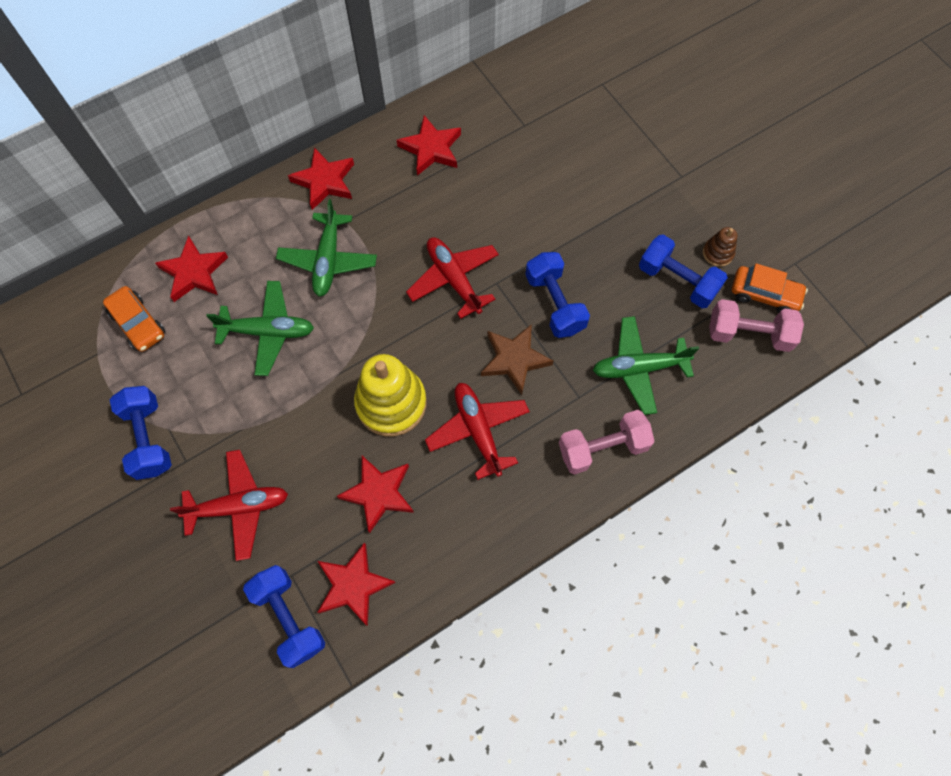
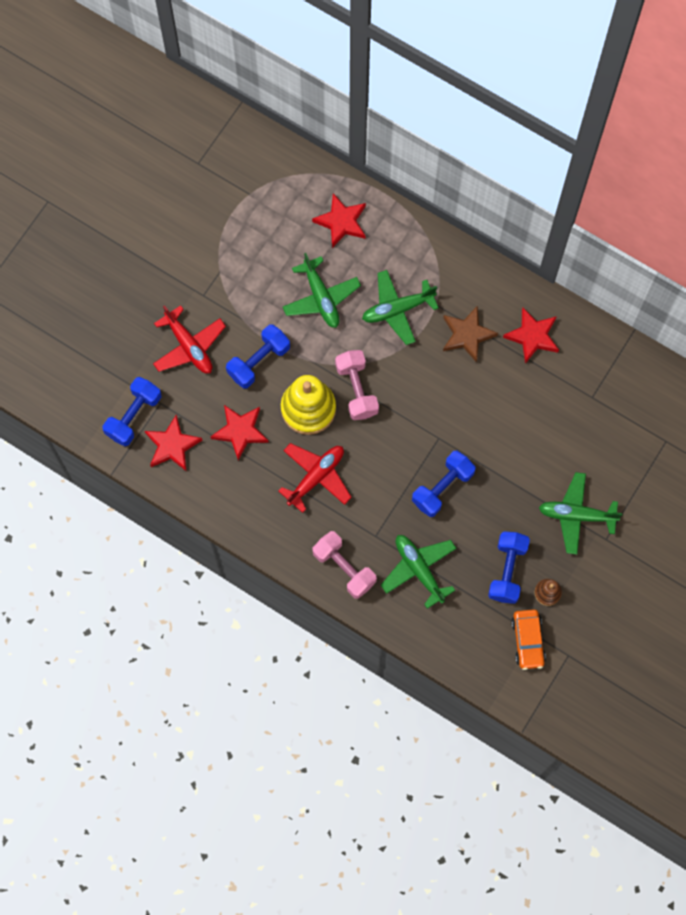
camera: 65 degrees right, 5 degrees up
orange car [103,286,165,352] -> none
blue dumbbell [110,386,172,480] -> blue dumbbell moved to [226,324,290,389]
red star [288,147,354,210] -> none
red plane [406,237,499,319] -> none
brown star [481,324,553,395] -> brown star moved to [443,306,498,362]
pink dumbbell [709,299,804,352] -> pink dumbbell moved to [335,350,379,420]
none -> green plane [539,472,623,555]

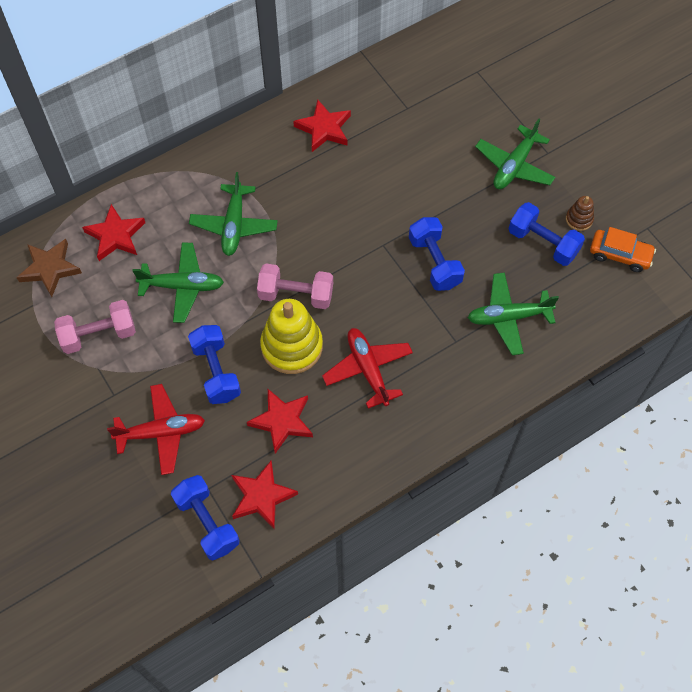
camera: 65 degrees left, 10 degrees down
pink dumbbell [312,531,377,599] -> pink dumbbell moved to [54,300,136,354]
brown star [443,306,498,362] -> brown star moved to [16,239,82,297]

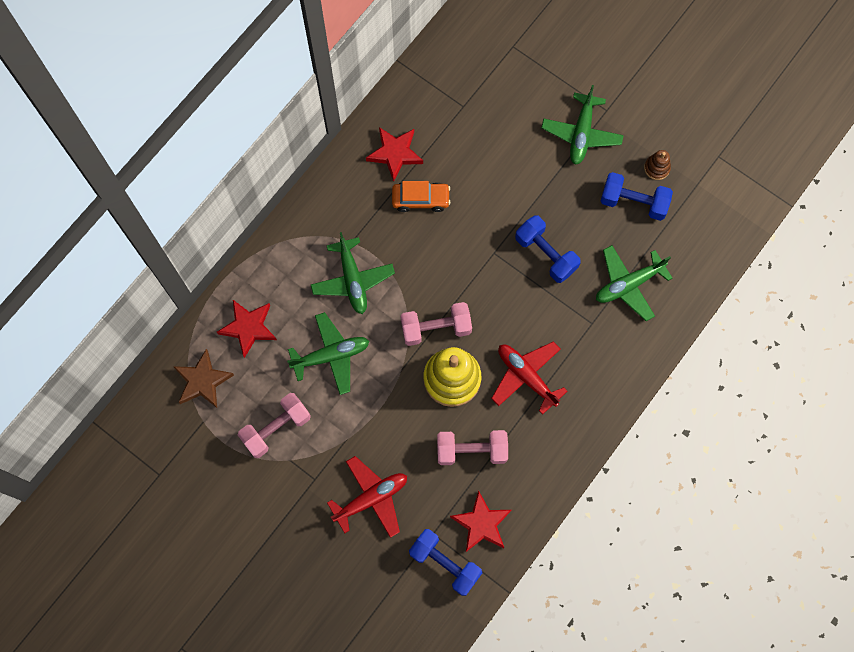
camera: 20 degrees left, 10 degrees up
blue dumbbell [188,325,241,404] -> none
red star [247,389,313,454] -> pink dumbbell [437,430,508,465]
orange car [590,227,656,272] -> orange car moved to [392,181,450,212]

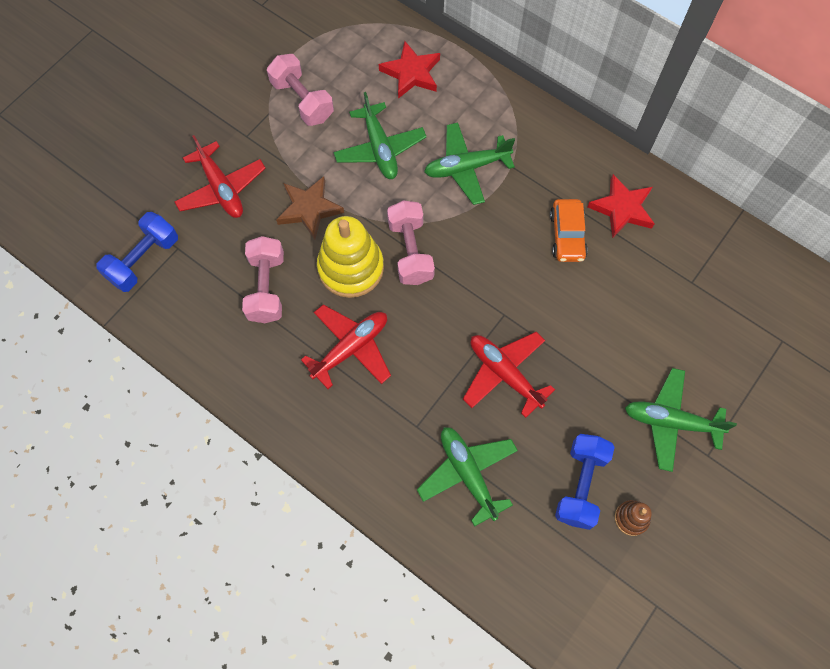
camera: 90 degrees right, 5 degrees down
brown star [173,349,234,408] -> brown star moved to [276,176,344,240]
red star [450,490,512,552] -> none
blue dumbbell [515,215,581,283] -> red plane [463,332,555,418]

